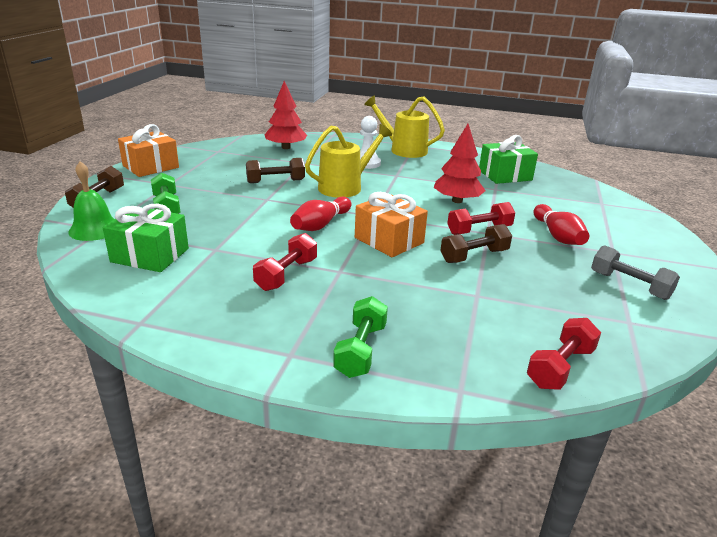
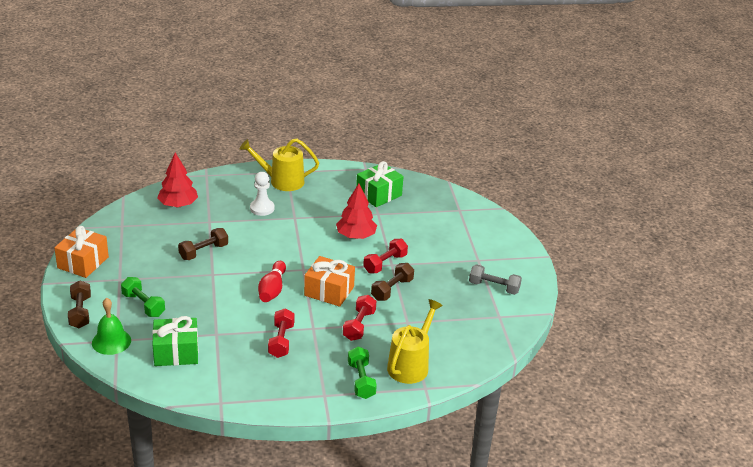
camera: 25 degrees left, 5 degrees up
yellow watering can [305,124,392,198] -> yellow watering can moved to [387,299,443,384]
red dumbbell [527,318,601,390] -> red dumbbell moved to [343,295,376,341]
red bowling pin [533,204,589,245] -> none

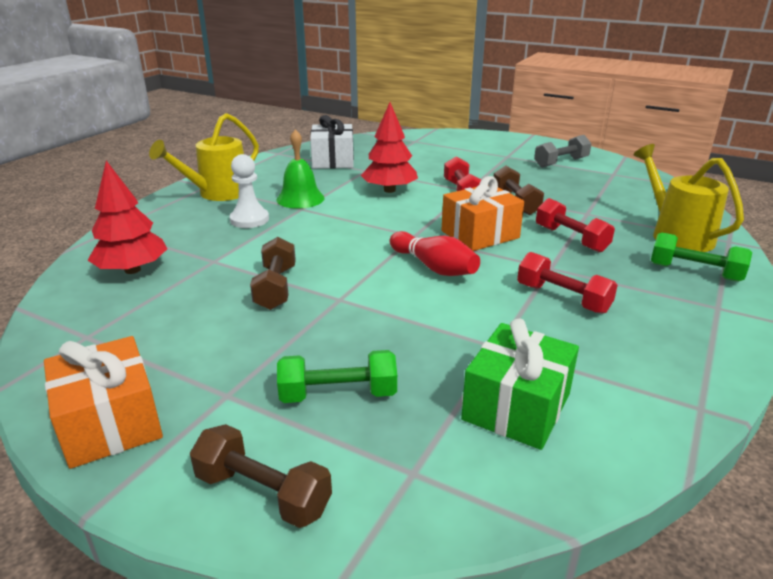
camera: 50 degrees left, 5 degrees down
green bell [92,298,131,355] -> green bell moved to [277,129,325,209]
green gift [356,161,404,207] -> white gift [310,115,354,169]

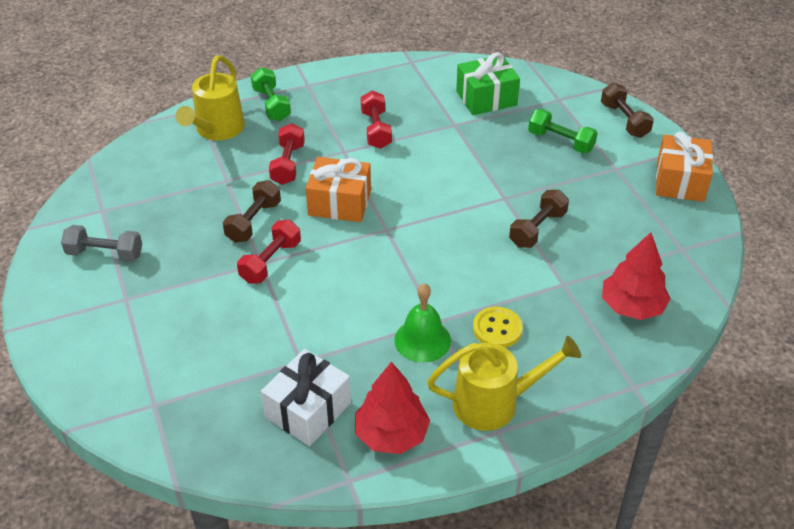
camera: 140 degrees left, 15 degrees up
white pawn [230,154,269,228] -> yellow button [473,307,523,348]
red tree [361,102,418,193] -> red tree moved to [355,362,430,454]
red bowling pin [390,231,480,276] -> none

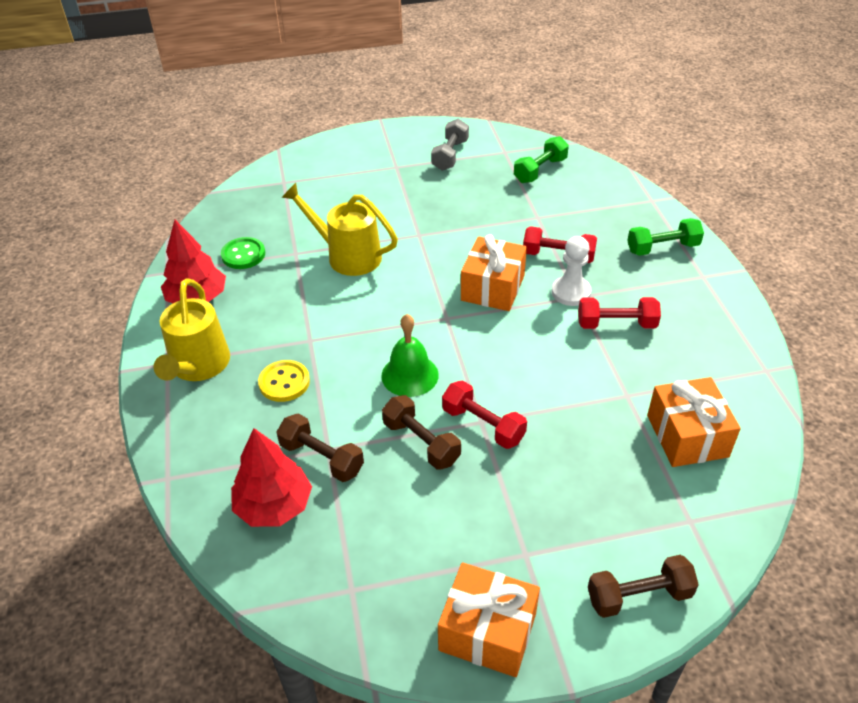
camera: 100 degrees right, 0 degrees up
yellow watering can [176,55,245,140] -> yellow watering can moved to [281,183,398,276]
brown dumbbell [223,180,281,243] -> brown dumbbell moved to [277,413,364,482]
red dumbbell [237,220,301,284] -> red dumbbell moved to [442,380,527,449]
white gift [261,349,351,446] -> green button [221,237,265,269]
green bell [394,283,451,363] -> green bell moved to [381,314,439,397]
green gift [456,52,520,115] -> orange gift [647,377,741,467]
green dumbbell [528,109,598,154] -> green dumbbell moved to [514,136,569,183]
none -> white pawn [552,236,591,306]

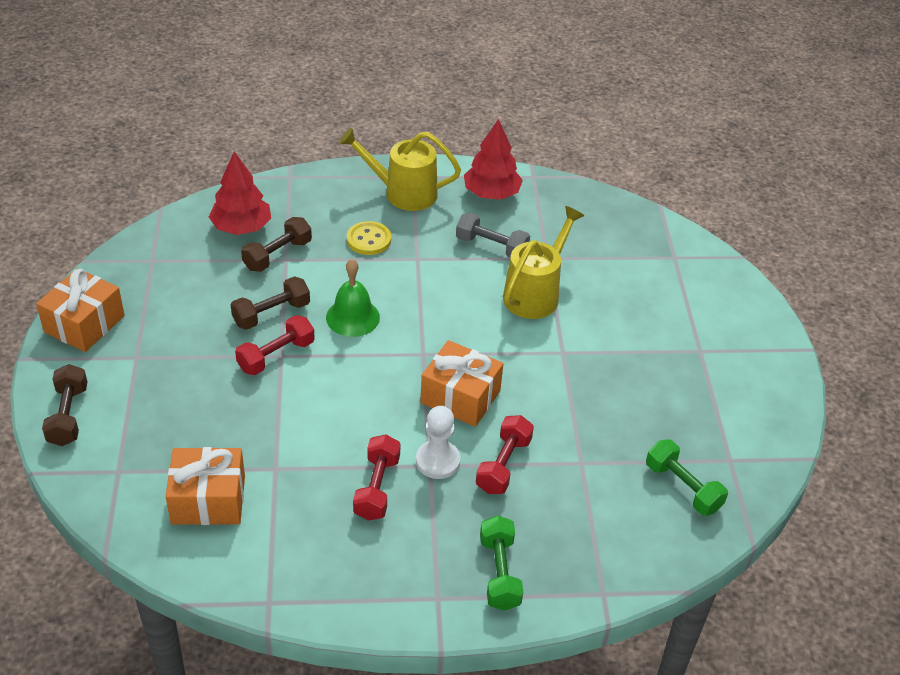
camera: 95 degrees right, 0 degrees up
green button [221,237,265,269] -> none
grey dumbbell [431,119,469,171] -> grey dumbbell moved to [456,212,530,257]

